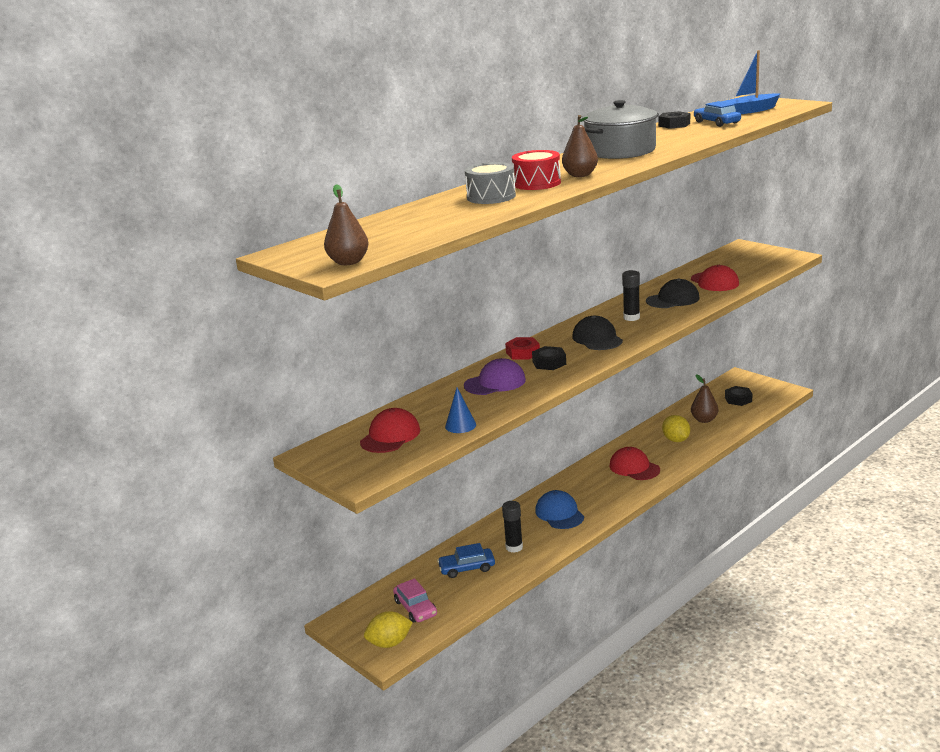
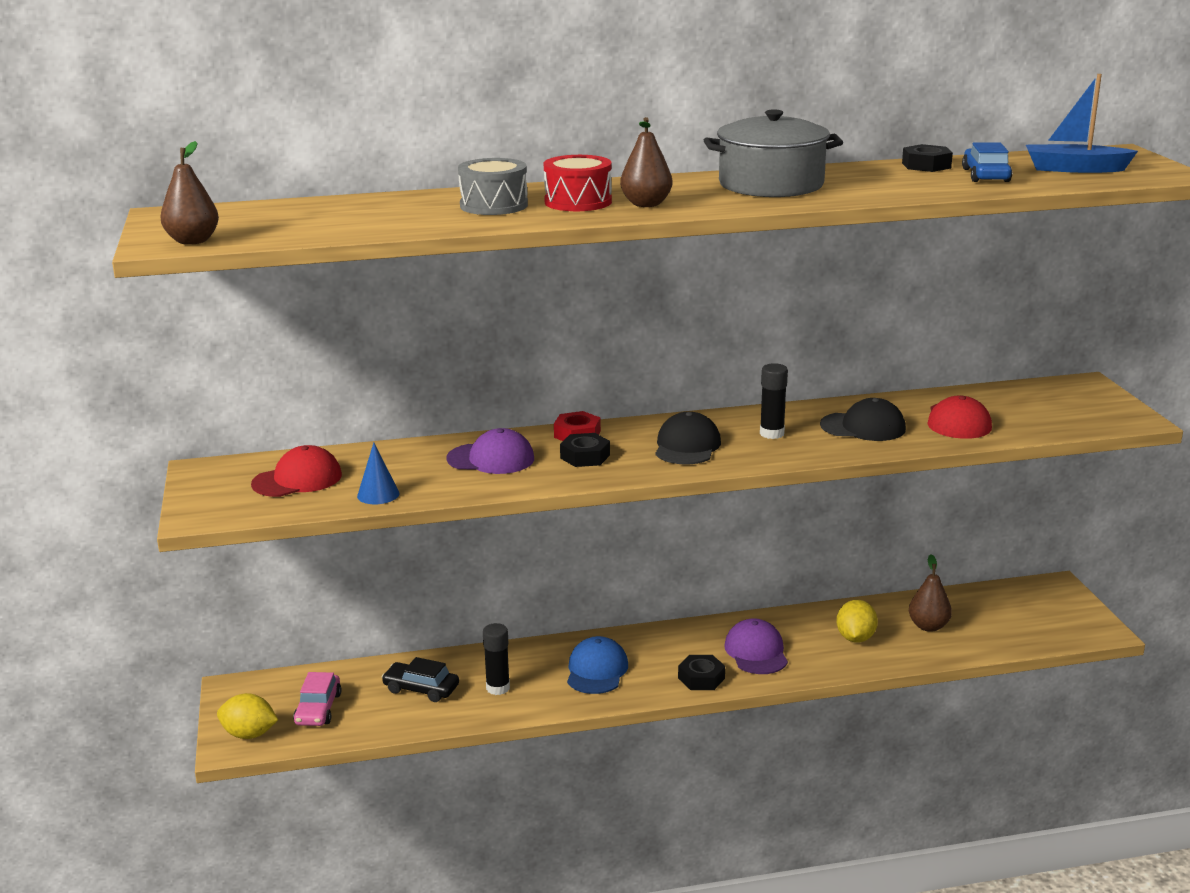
camera: 30 degrees right, 0 degrees up
blue car [437,543,495,578] -> black car [382,657,459,702]
red cap [609,447,660,480] -> purple cap [724,618,788,674]
black nut [725,386,753,406] -> black nut moved to [678,655,725,690]

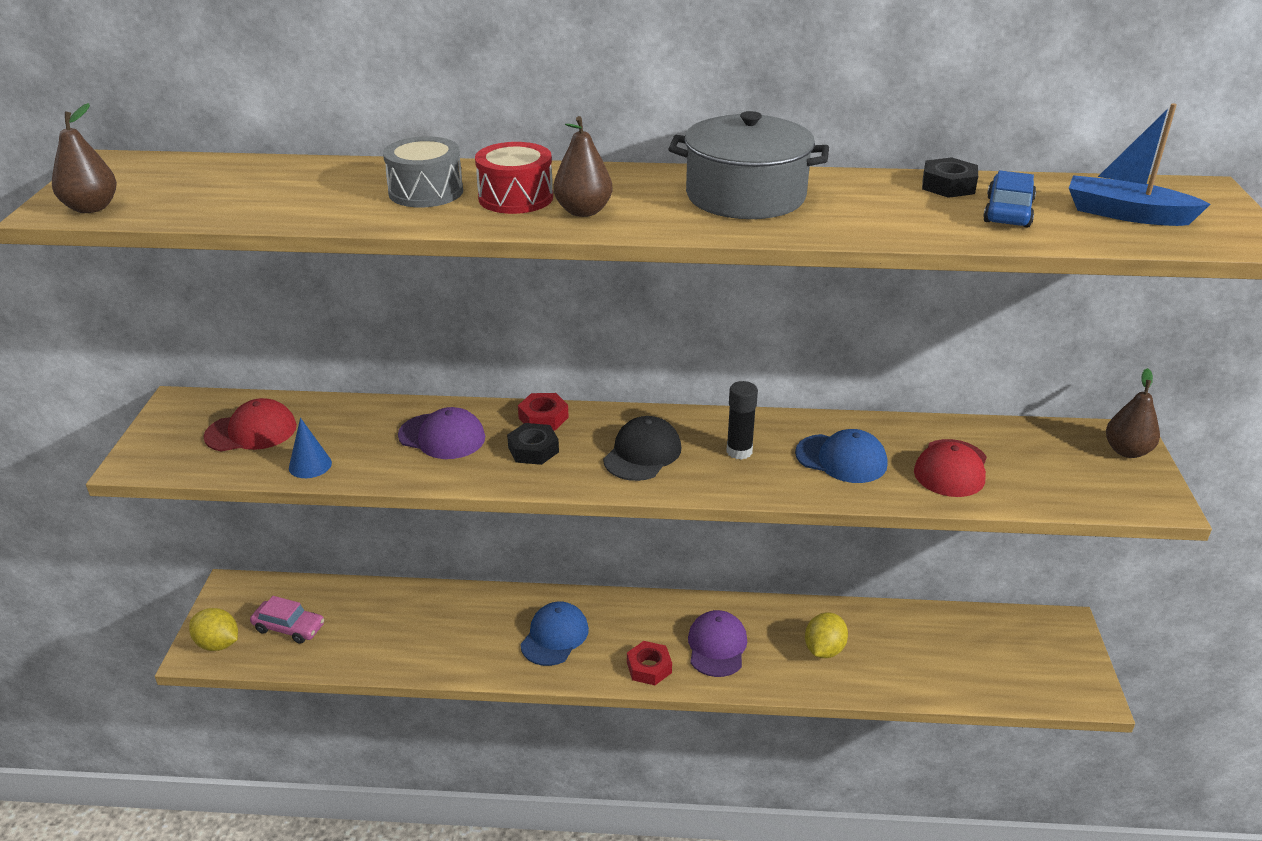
camera: 15 degrees right, 10 degrees up
pink car [293,672,342,726] -> pink car turned 90 degrees counterclockwise [250,596,324,644]
black car [382,657,459,702] -> none
black glue stick [483,623,510,695] -> none
black nut [678,655,725,690] -> red nut [627,641,672,685]
black cap [820,398,906,441] -> blue cap [795,429,887,483]
brown pear [909,554,952,632] -> brown pear moved to [1106,368,1160,458]

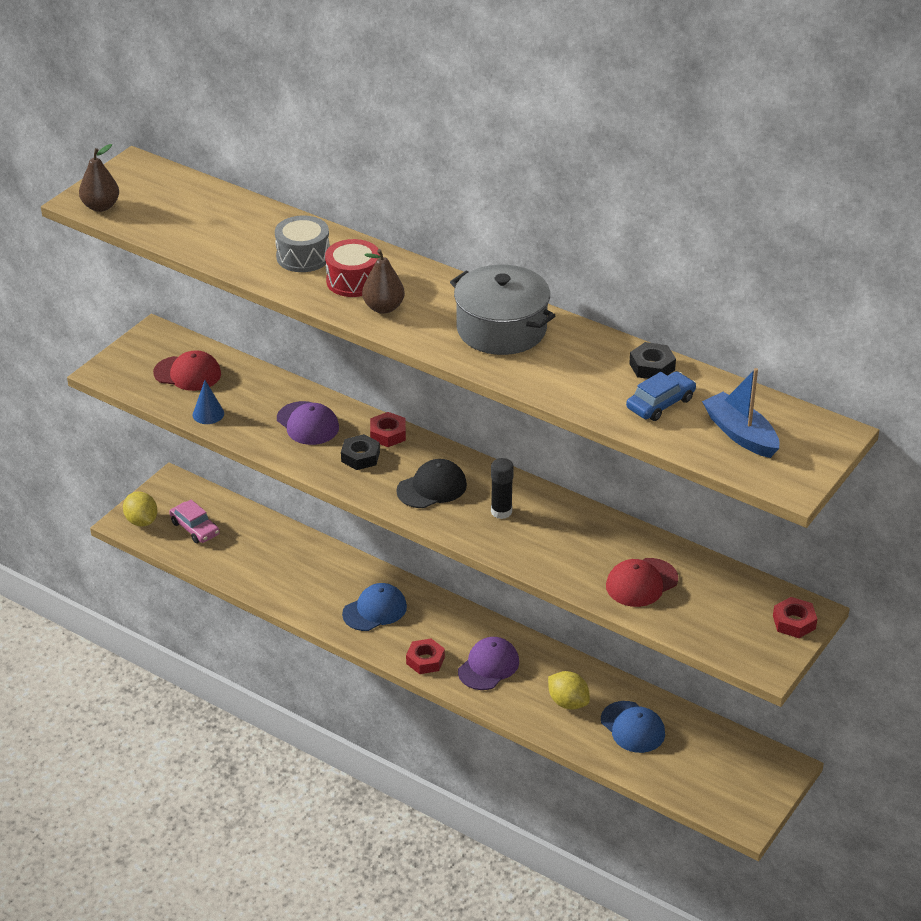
camera: 30 degrees right, 5 degrees up
blue cap [795,429,887,483] -> blue cap moved to [601,701,665,753]
yellow lemon [805,613,848,658] -> yellow lemon turned 75 degrees clockwise [548,671,590,710]
brown pear [1106,368,1160,458] -> red nut [773,597,817,638]

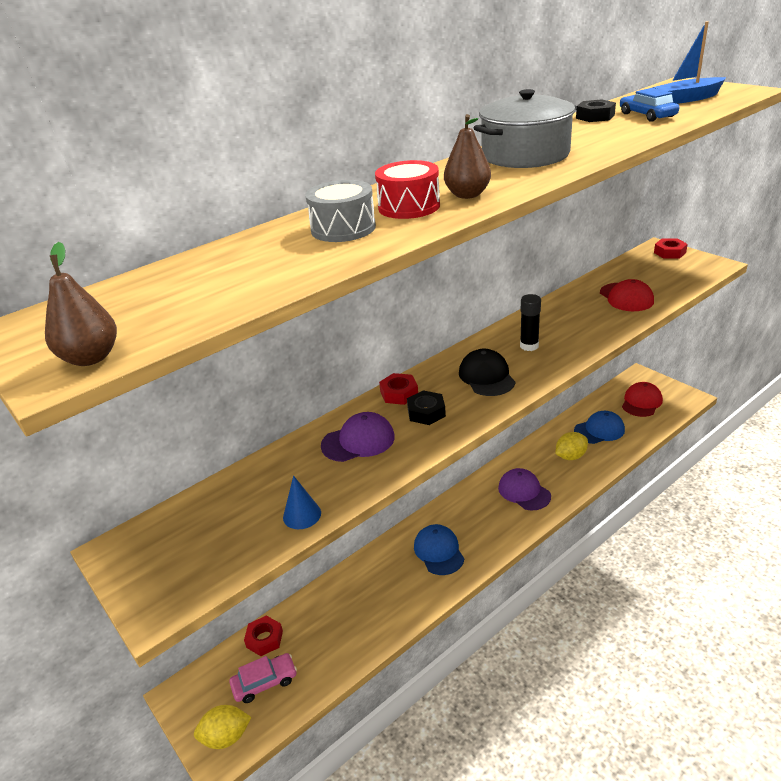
camera: 70 degrees left, 5 degrees down
red cap [153,350,221,391] -> red cap moved to [622,382,663,417]
red nut [406,639,445,674] -> red nut moved to [244,615,283,656]

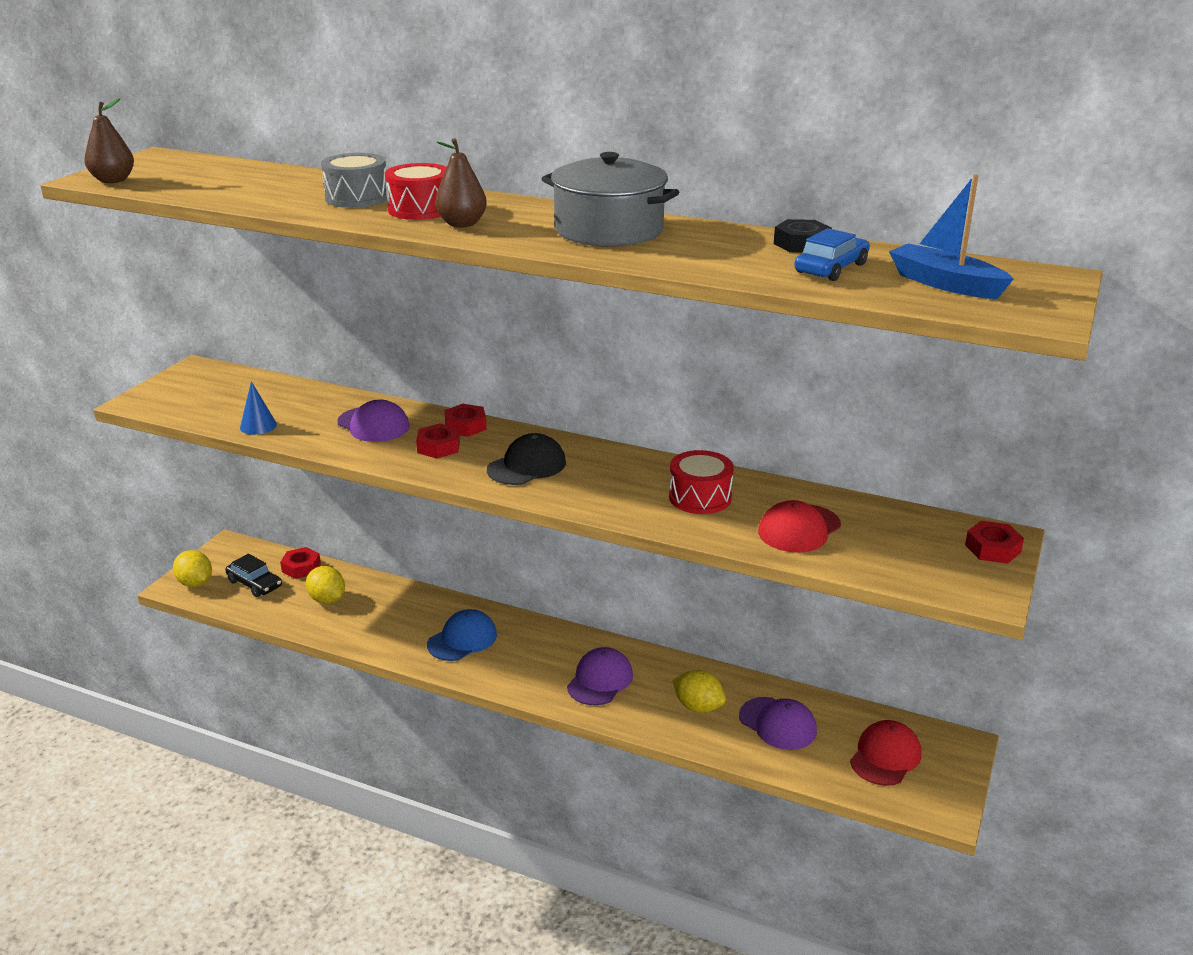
camera: 60 degrees right, 5 degrees down
pink car [229,653,297,703] -> black car [225,553,282,597]
black nut [407,390,446,425] -> red nut [416,423,460,459]
black glue stick [520,294,541,351] -> none
blue cap [574,411,625,444] -> purple cap [739,697,817,750]
red cap [622,382,663,417] -> red cap turned 60 degrees counterclockwise [850,720,921,786]
none -> yellow lemon [306,566,345,604]
none -> red drum [669,450,734,514]

